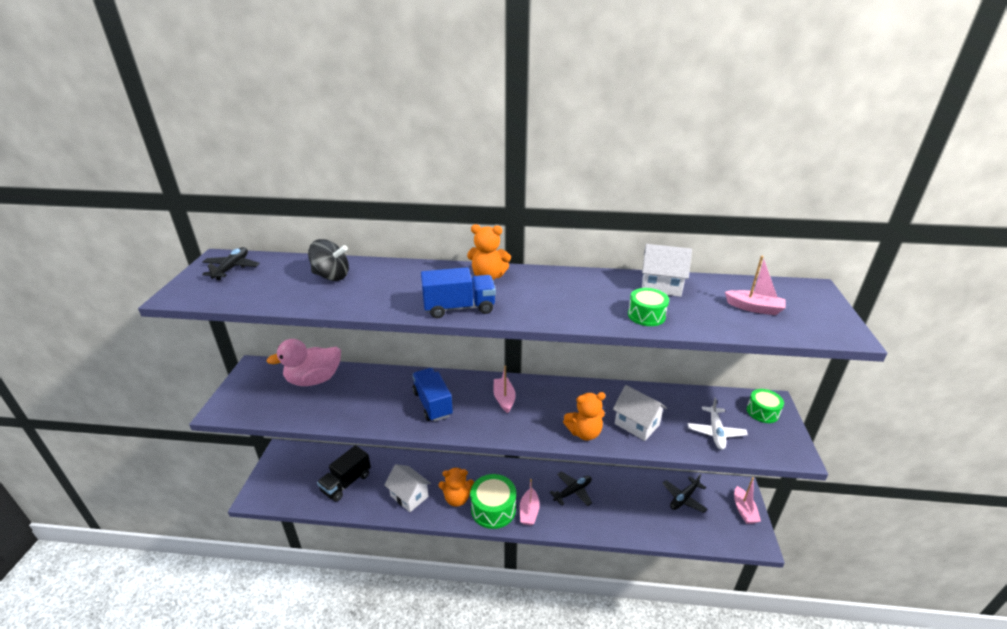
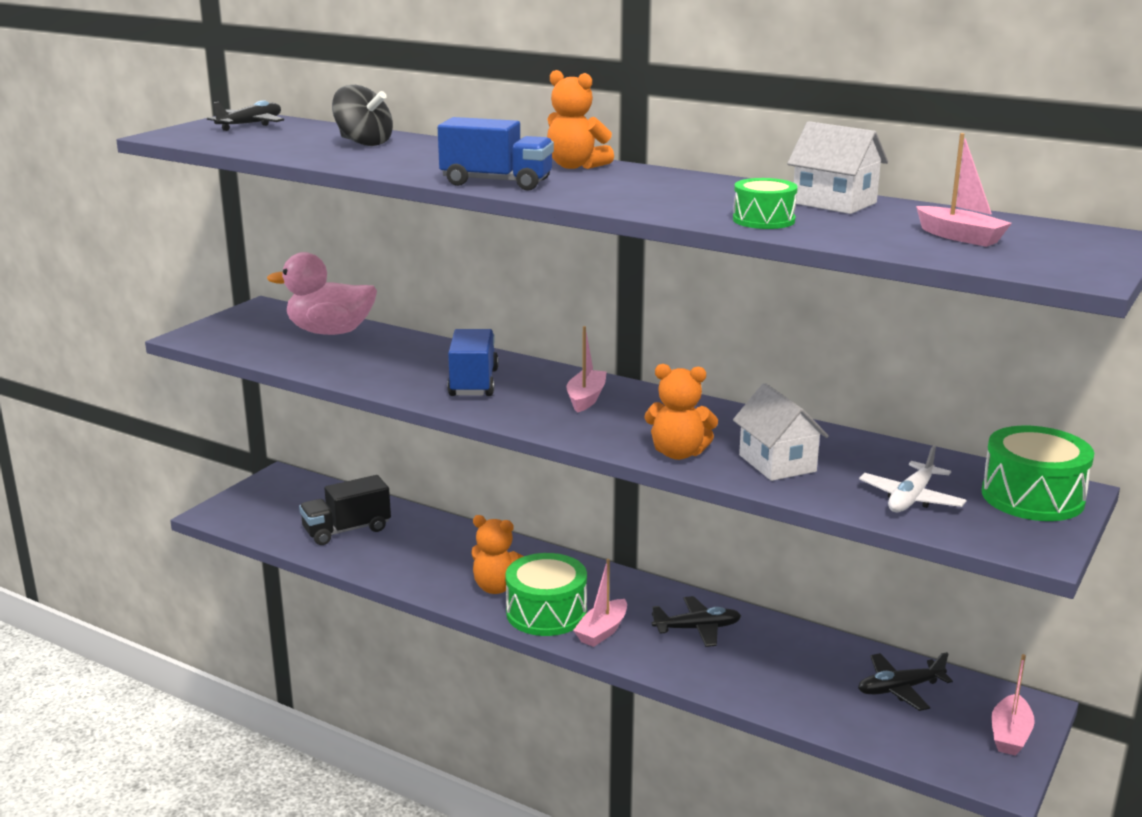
camera: 25 degrees right, 10 degrees down
white house [384,464,431,512] -> none
green drum [747,389,784,423] -> green drum [982,426,1094,521], size x1.65

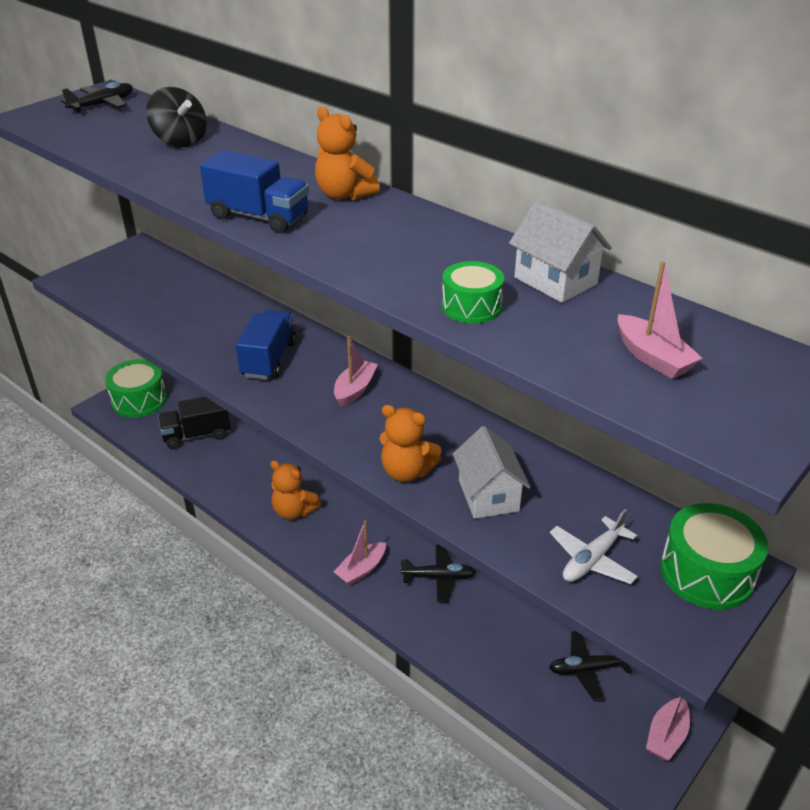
camera: 10 degrees right, 15 degrees up
pink duck [267,252,377,335] -> none
green drum [505,553,587,636] -> green drum moved to [105,359,167,418]

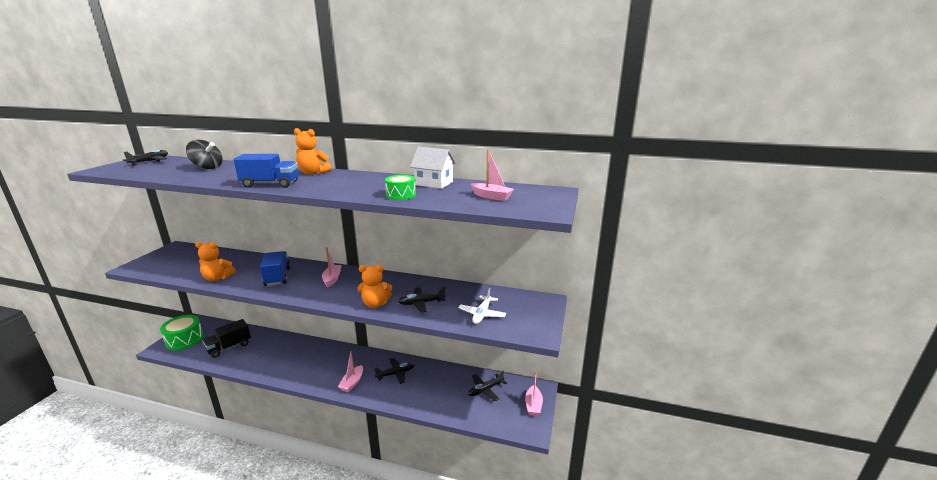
camera: 25 degrees left, 15 degrees down
orange teddy bear [270,460,321,520] -> orange teddy bear moved to [195,242,236,281]
white house [453,426,530,519] -> black plane [398,287,446,312]
green drum [661,503,768,609] -> none

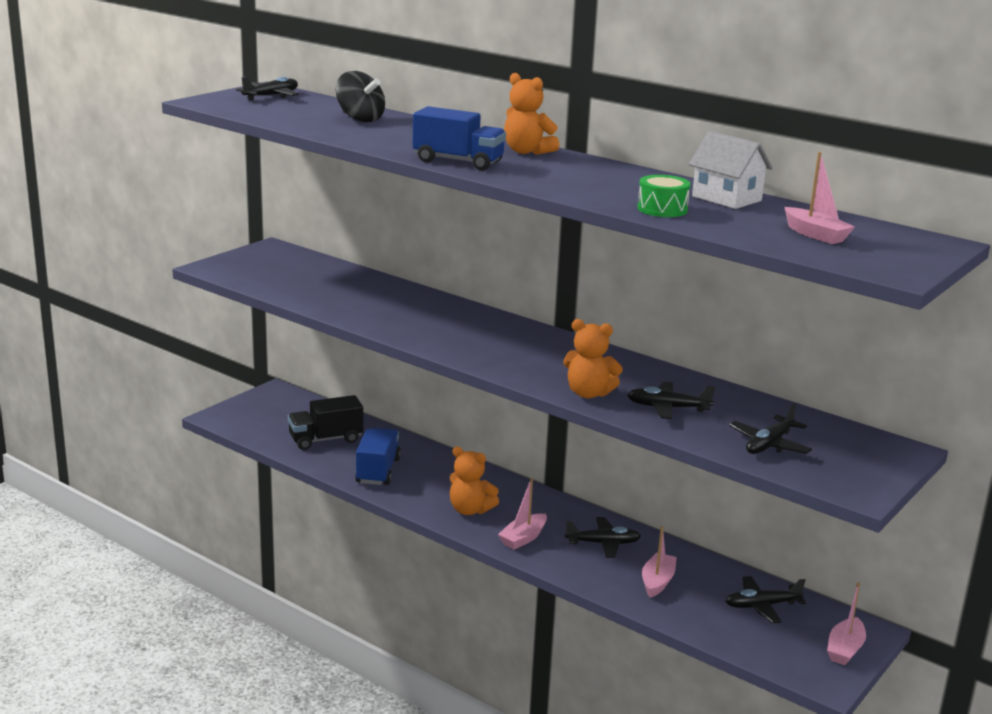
camera: 20 degrees right, 0 degrees up
green drum [160,315,204,350] -> none
orange teddy bear [195,242,236,281] -> orange teddy bear moved to [450,447,499,515]
blue truck [260,251,291,286] -> blue truck moved to [355,428,401,485]
pink boat [322,247,342,287] -> pink boat moved to [642,526,677,598]
white plane [458,288,506,324] -> black plane [729,403,812,454]

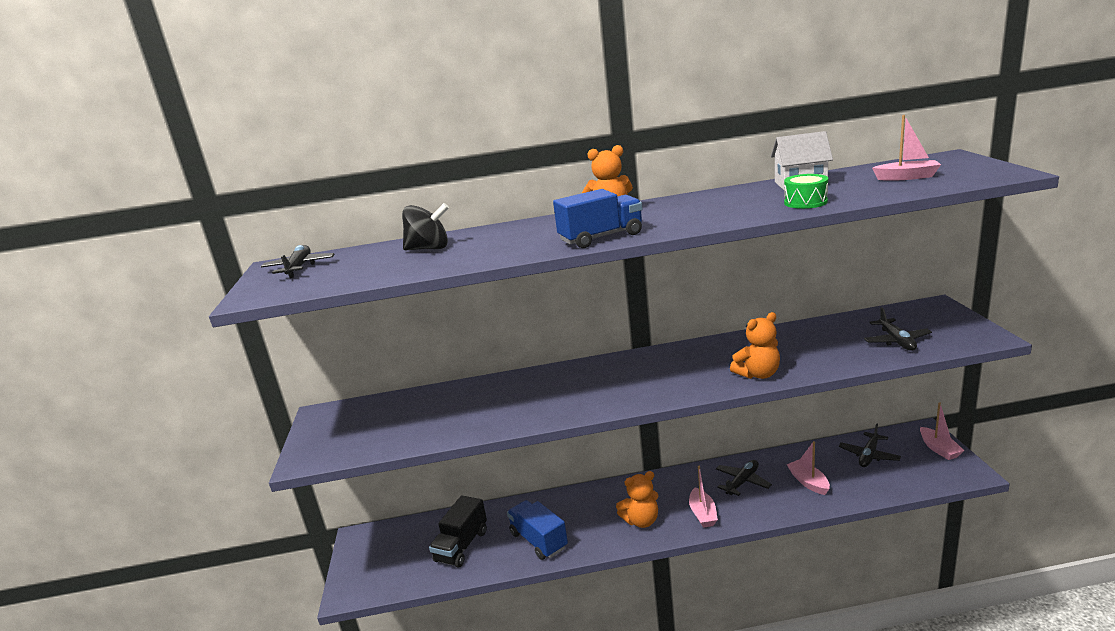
camera: 40 degrees left, 0 degrees up
black plane [627,382,715,419] -> none

